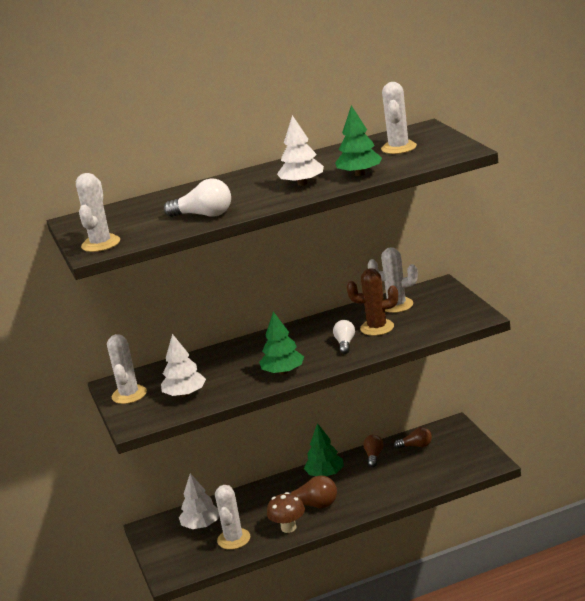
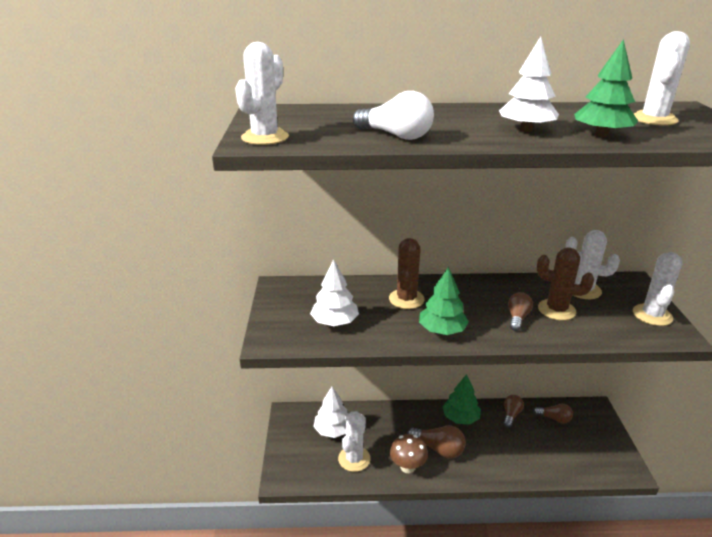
camera: 15 degrees right, 5 degrees up
white cactus [107,334,147,404] -> white cactus moved to [633,252,683,326]
white light bulb [333,320,355,354] -> brown light bulb [508,292,533,331]
none -> brown cactus [389,238,425,309]

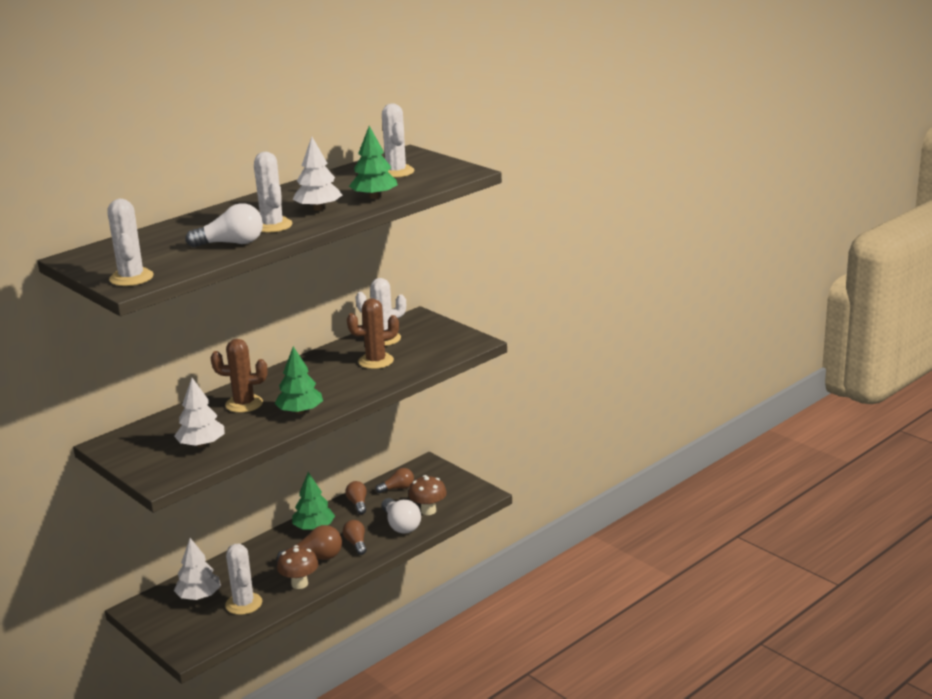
camera: 40 degrees left, 5 degrees down
brown cactus [389,238,425,309] -> brown cactus turned 60 degrees counterclockwise [211,339,268,413]
brown light bulb [508,292,533,331] -> brown light bulb moved to [343,520,367,555]
white cactus [633,252,683,326] -> white cactus moved to [254,152,293,233]
none -> white light bulb [382,498,421,533]
none -> brown mushroom [408,475,447,515]

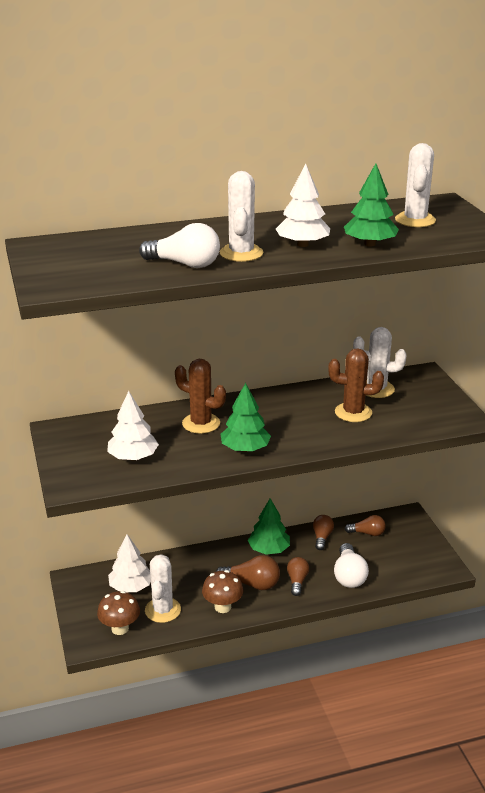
camera: 25 degrees right, 5 degrees up
white cactus [107,199,154,286] -> none
brown mushroom [408,475,447,515] -> brown mushroom moved to [97,591,140,635]

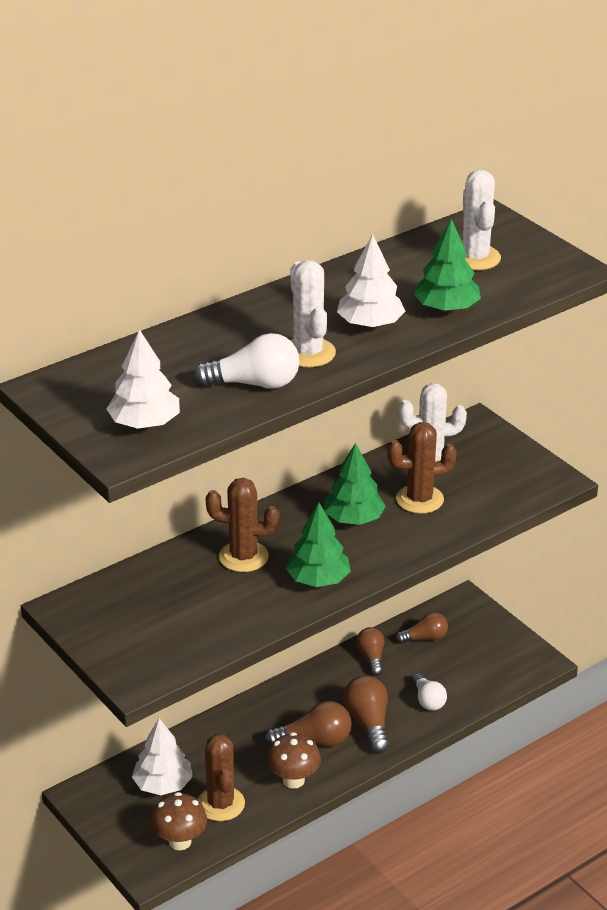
camera: 20 degrees left, 5 degrees up
white tree [107,391,159,460] -> white tree moved to [106,329,180,429]
white cactus [145,554,181,623] -> brown cactus [198,734,245,821]
green tree [248,498,290,555] -> green tree moved to [324,443,386,525]
brown light bulb [287,557,309,596] -> brown light bulb [343,675,390,753], size x1.53
white light bulb [334,543,369,588] -> white light bulb [412,673,447,711], size x0.66

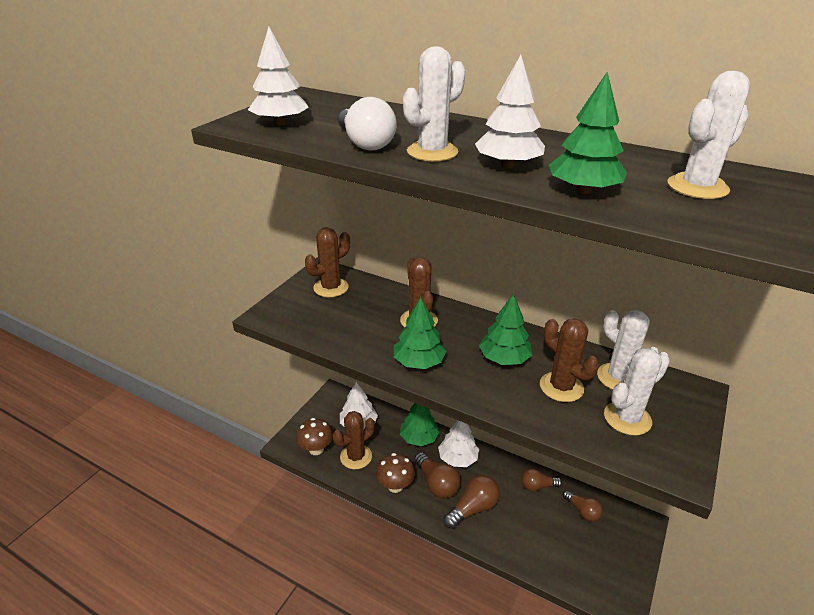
camera: 65 degrees right, 0 degrees up
brown light bulb [356,627,384,676] -> brown light bulb turned 150 degrees counterclockwise [521,469,562,491]
white light bulb [412,673,447,711] -> none
none -> brown cactus [305,227,350,297]
none -> green tree [400,403,440,446]
none -> white tree [438,420,479,467]
none -> white cactus [604,348,670,436]

